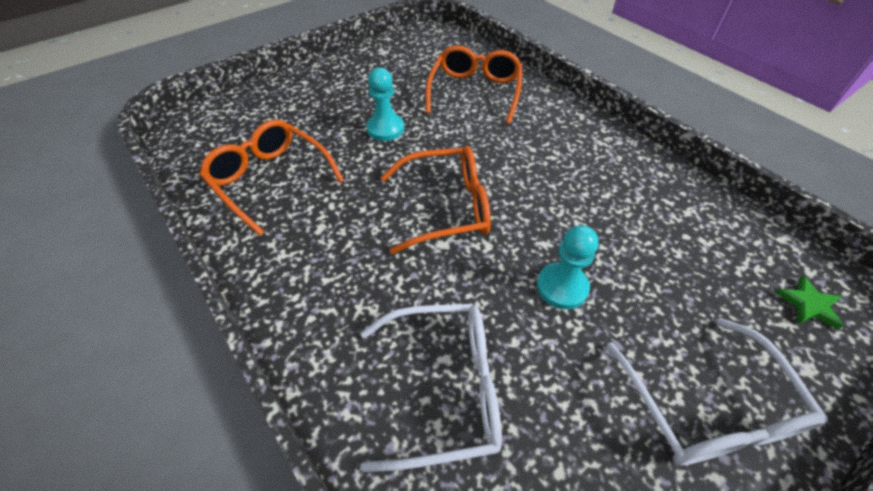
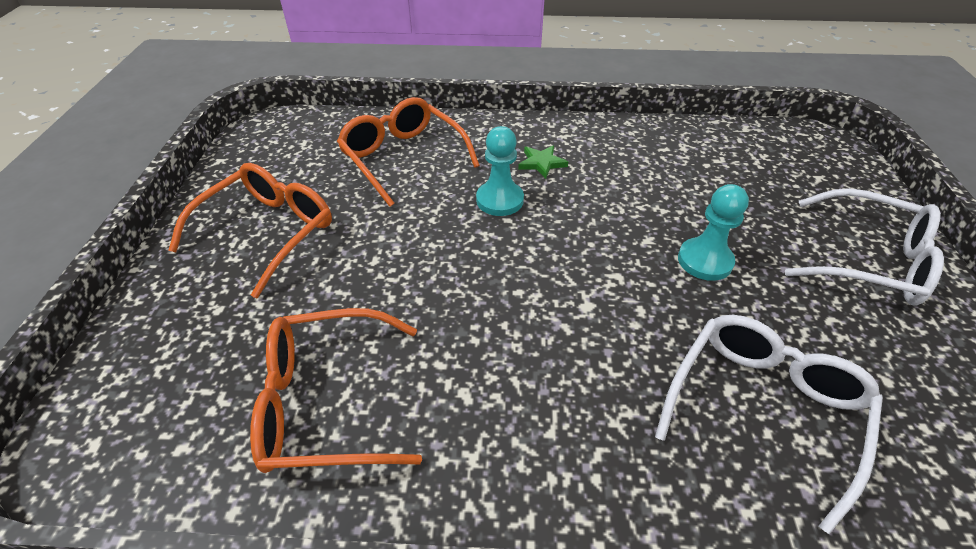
camera: 50 degrees left, 5 degrees down
turquoise pawn [366,67,404,141] -> turquoise pawn moved to [476,126,524,216]
orange glasses [381,146,491,254] -> orange glasses moved to [168,163,332,298]
green star [775,276,844,329] -> green star moved to [518,145,568,179]

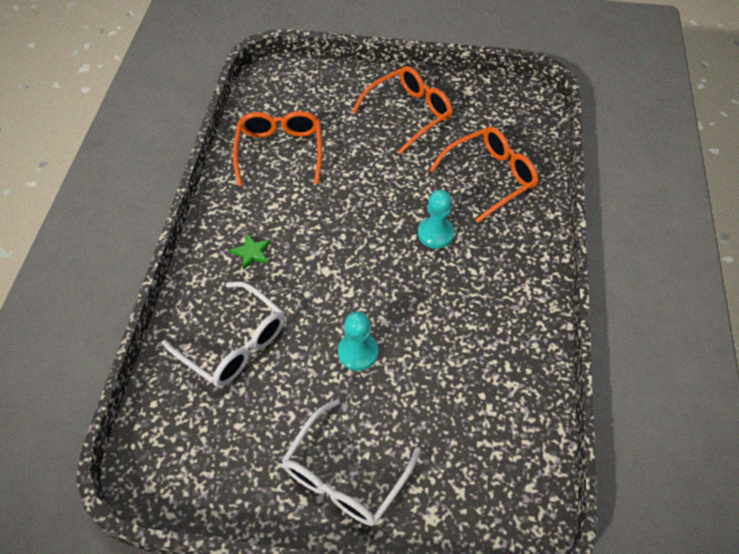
camera: 95 degrees right, 10 degrees up
orange glasses [168,163,332,298] -> orange glasses turned 75 degrees counterclockwise [352,66,453,154]
green star [518,145,568,179] -> green star moved to [230,234,271,270]

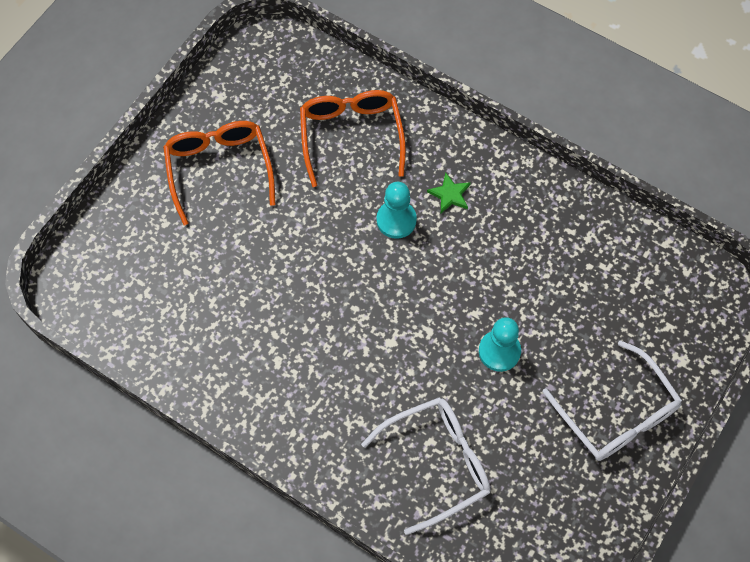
camera: 65 degrees left, 10 degrees up
green star [230,234,271,270] -> green star moved to [427,172,471,213]
orange glasses [233,111,322,186] -> none

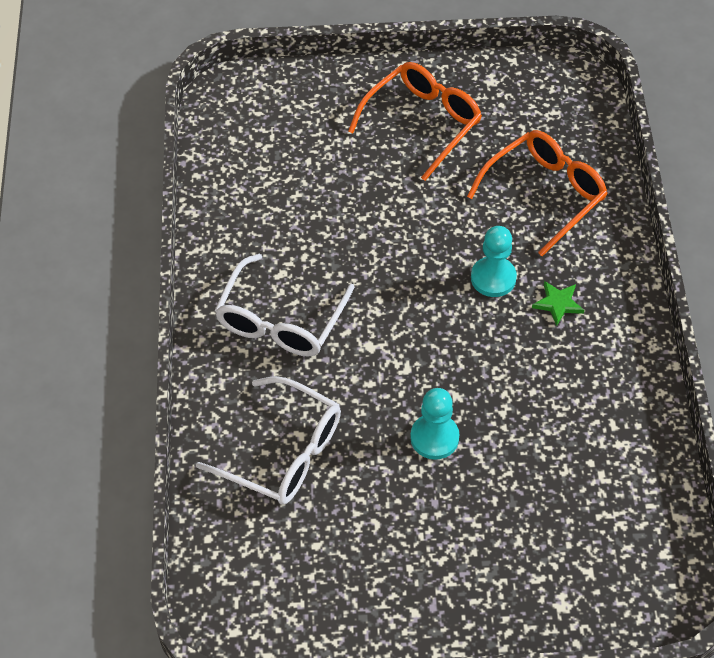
camera: 55 degrees right, 10 degrees down
white glasses [543,340,682,461] -> white glasses moved to [215,254,354,357]

